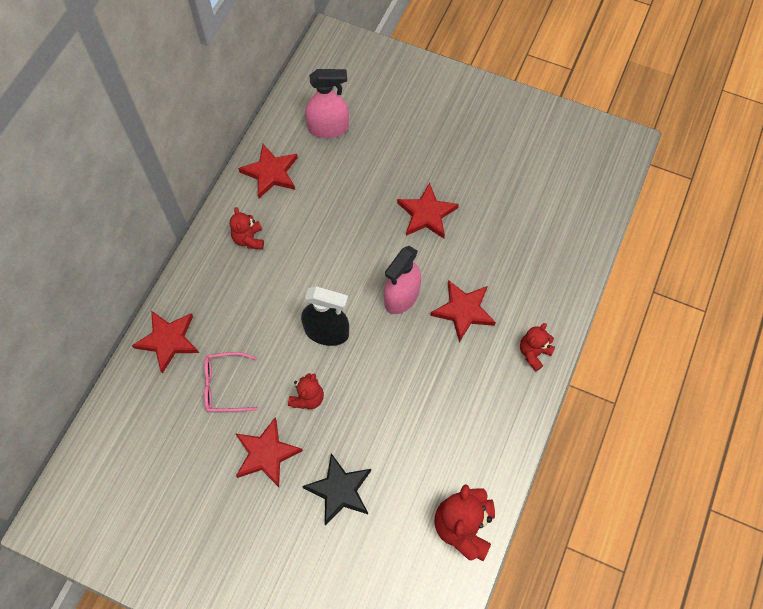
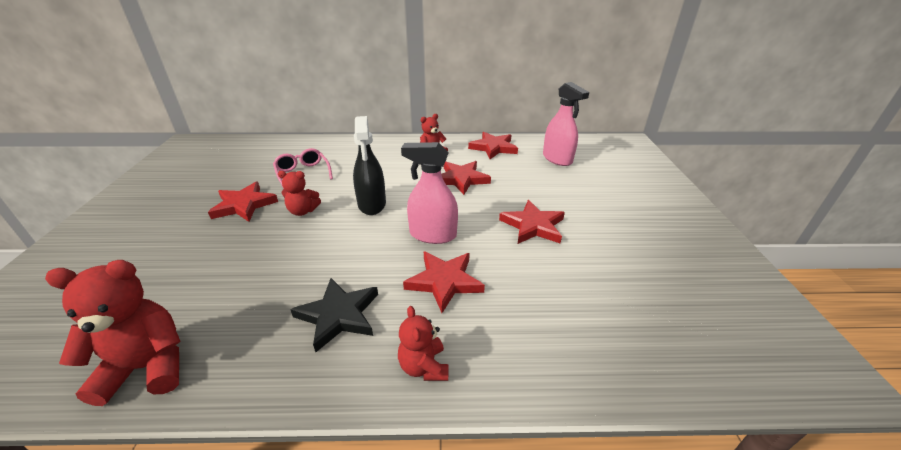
camera: 65 degrees right, 30 degrees down
red star [132,311,199,373] -> red star moved to [442,161,491,195]
black star [302,453,371,526] -> black star moved to [290,278,378,352]
red teddy bear [520,323,555,372] -> red teddy bear turned 120 degrees counterclockwise [398,306,449,381]

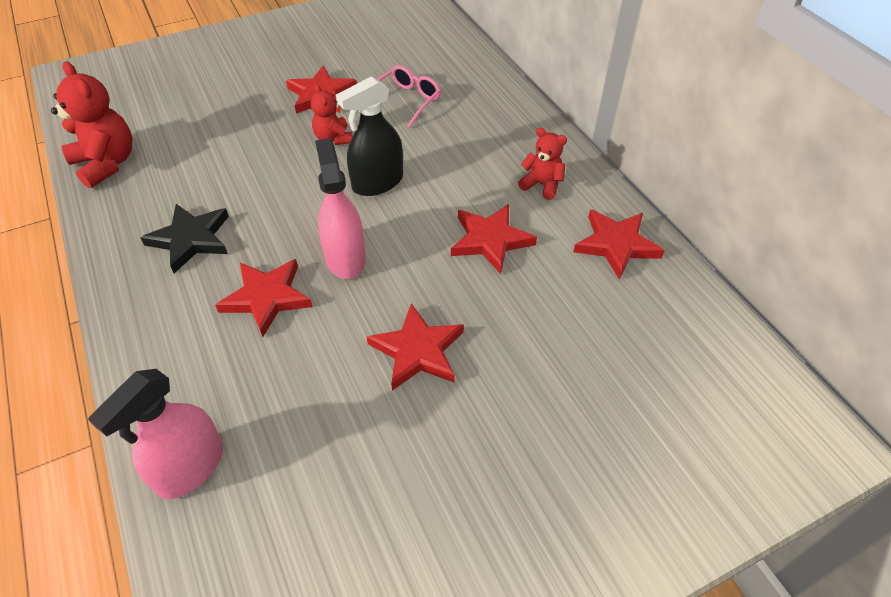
camera: 65 degrees right, 15 degrees up
red teddy bear [398,306,449,381] -> none
pink spray bottle [543,82,589,166] -> pink spray bottle moved to [88,369,223,499]

